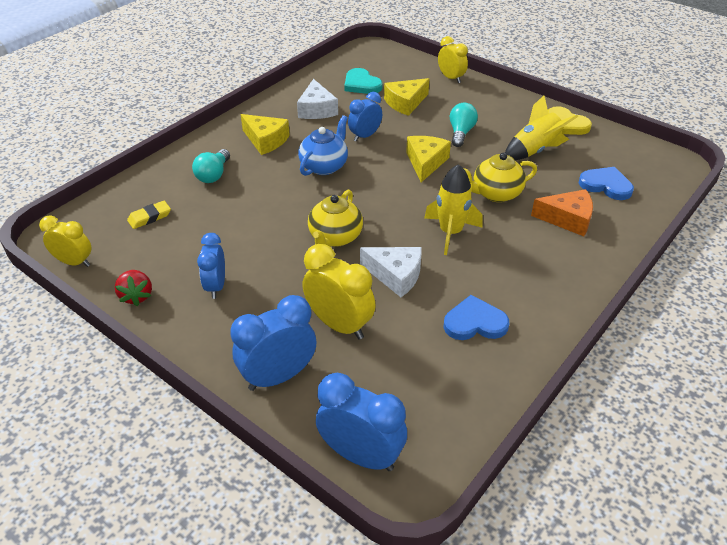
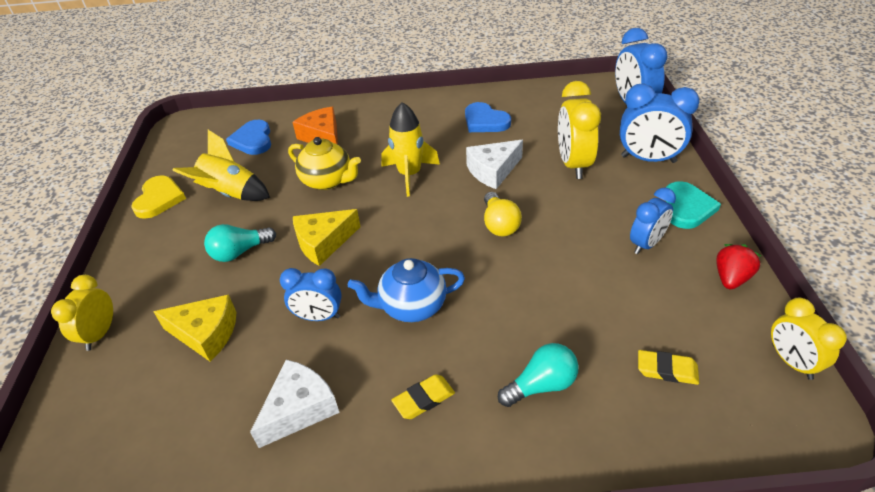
camera: 130 degrees left, 0 degrees up
yellow cheese [241,114,290,155] -> yellow eraser [392,374,455,419]
yellow teapot [308,190,363,247] -> yellow light bulb [484,192,522,237]
turquoise heart [344,68,382,94] -> turquoise heart moved to [666,181,721,229]
white cheese [360,247,422,297] -> white cheese turned 105 degrees counterclockwise [466,140,523,189]

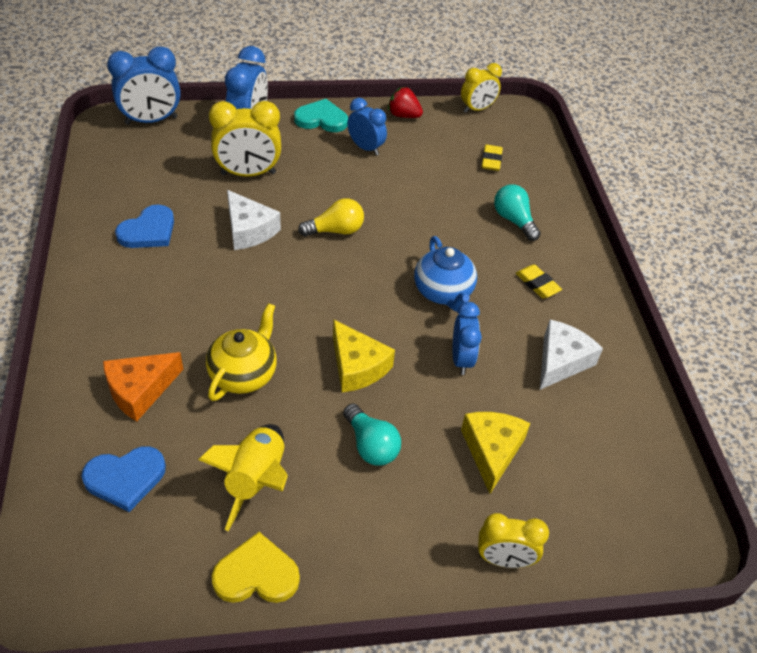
camera: 100 degrees left, 5 degrees up
white cheese [250,360,340,448] -> white cheese turned 90 degrees clockwise [540,320,603,390]
yellow rocket [381,102,440,197] -> none

